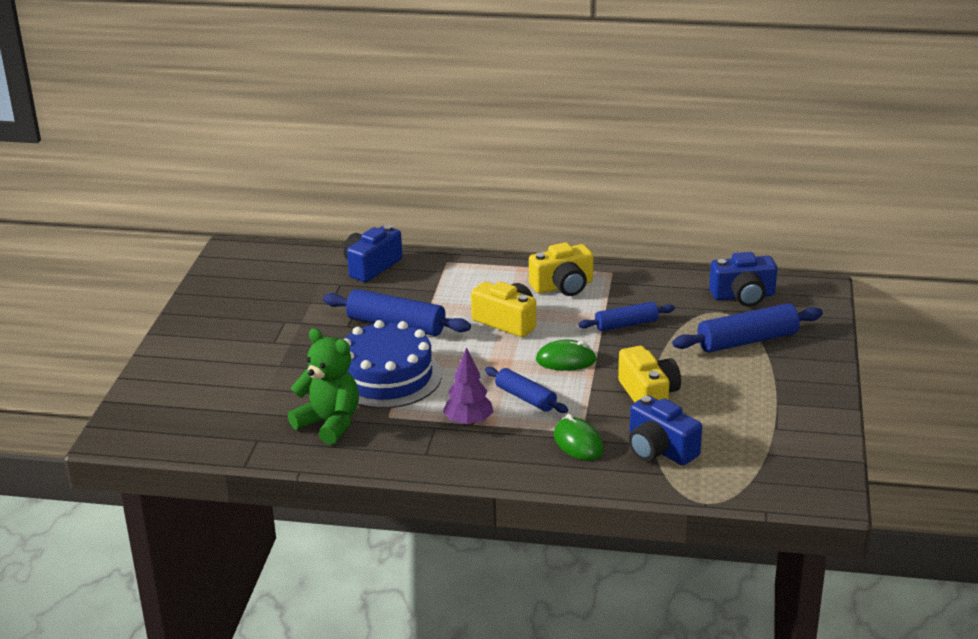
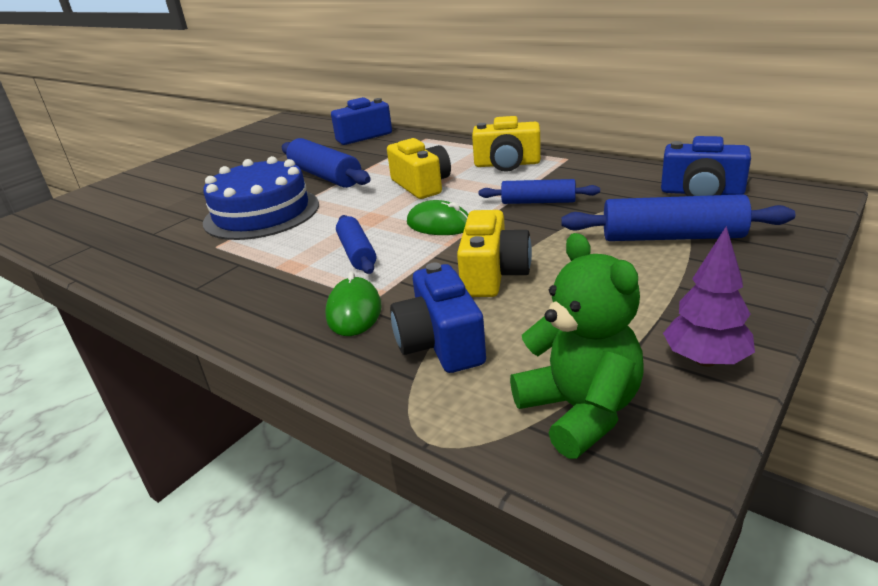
camera: 30 degrees right, 0 degrees up
green teddy bear [288,328,359,445] -> green teddy bear moved to [510,233,644,459]
purple tree [443,347,494,426] -> purple tree moved to [663,226,755,367]

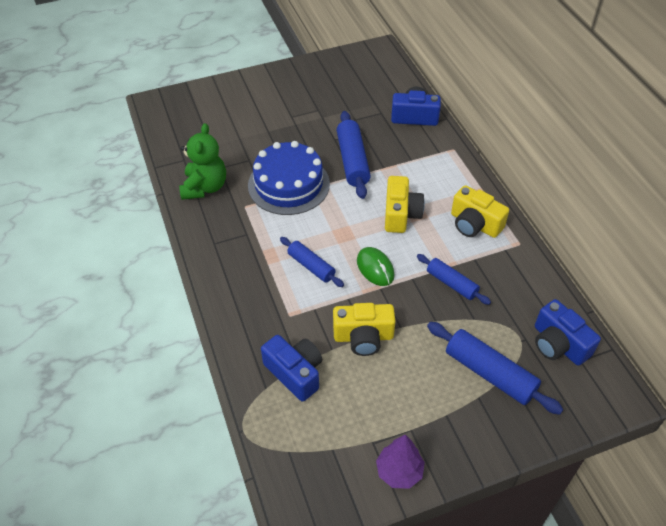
camera: 30 degrees right, 20 degrees up
green mouse [325,272,382,336] -> none
blue rolling pin [336,215,376,274] -> blue rolling pin turned 60 degrees counterclockwise [280,237,344,287]
blue camera [390,263,486,373] -> blue camera turned 120 degrees clockwise [261,335,322,402]
yellow camera [457,210,532,297] -> yellow camera turned 45 degrees clockwise [333,303,395,356]
green teddy bear [510,233,644,459] -> green teddy bear moved to [179,123,226,200]

